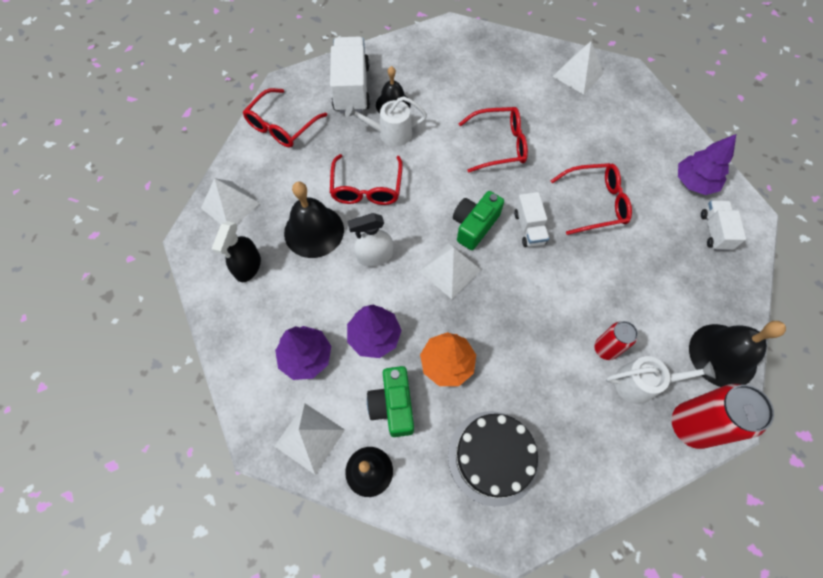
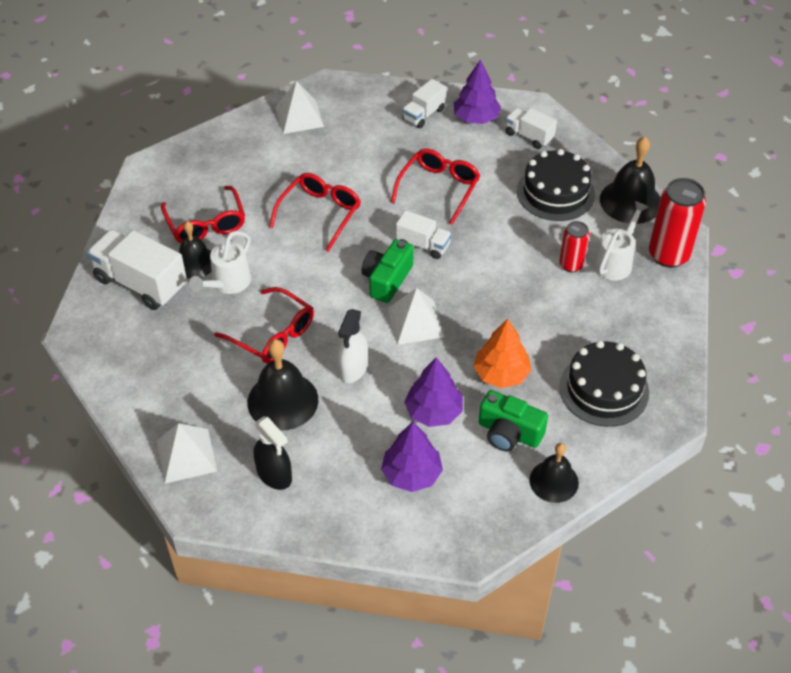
camera: 55 degrees left, 15 degrees down
red glasses [243,88,327,148] -> red glasses moved to [161,186,245,243]
white pyramid [274,403,345,475] -> none
green camera [453,191,504,250] -> green camera turned 45 degrees clockwise [361,239,414,303]
none -> white truck [402,79,447,128]
none -> black cake [517,149,595,221]

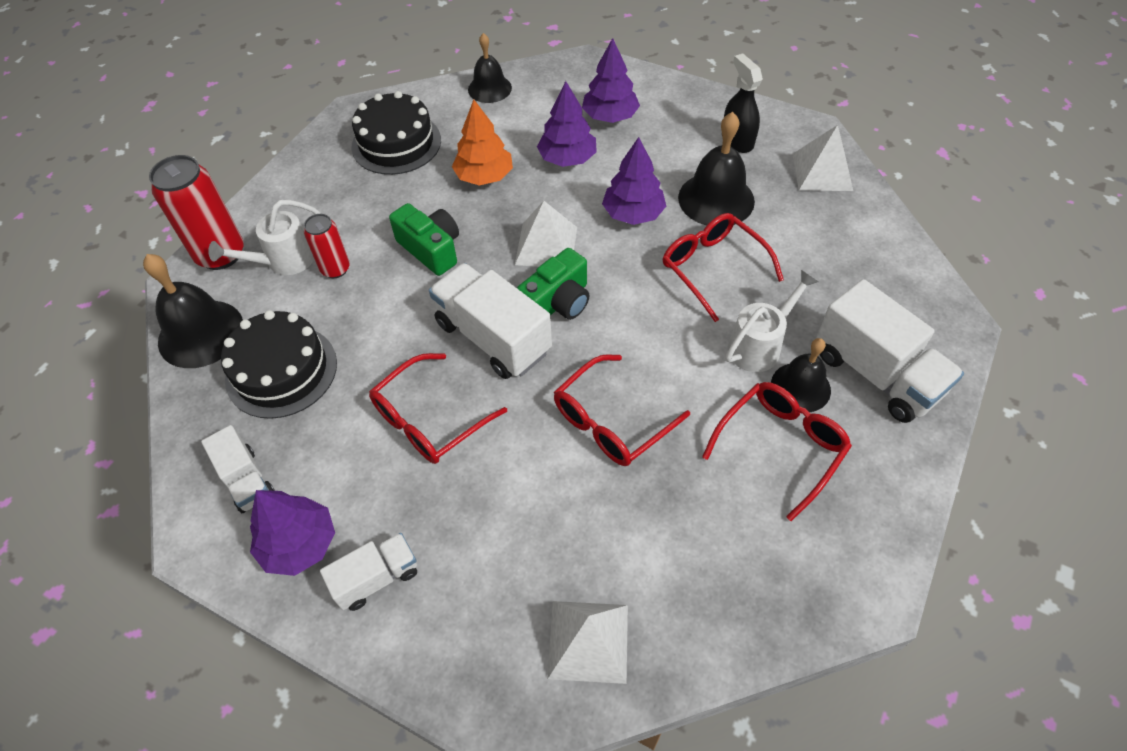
camera: 160 degrees left, 5 degrees up
red glasses [161,186,245,243] -> red glasses turned 45 degrees clockwise [702,382,852,521]
white spray bottle [337,309,368,383] -> purple tree [602,137,666,225]
white truck [396,210,452,259] -> white truck [429,263,552,379], size x1.76
green camera [479,390,548,451] -> green camera moved to [389,203,459,276]

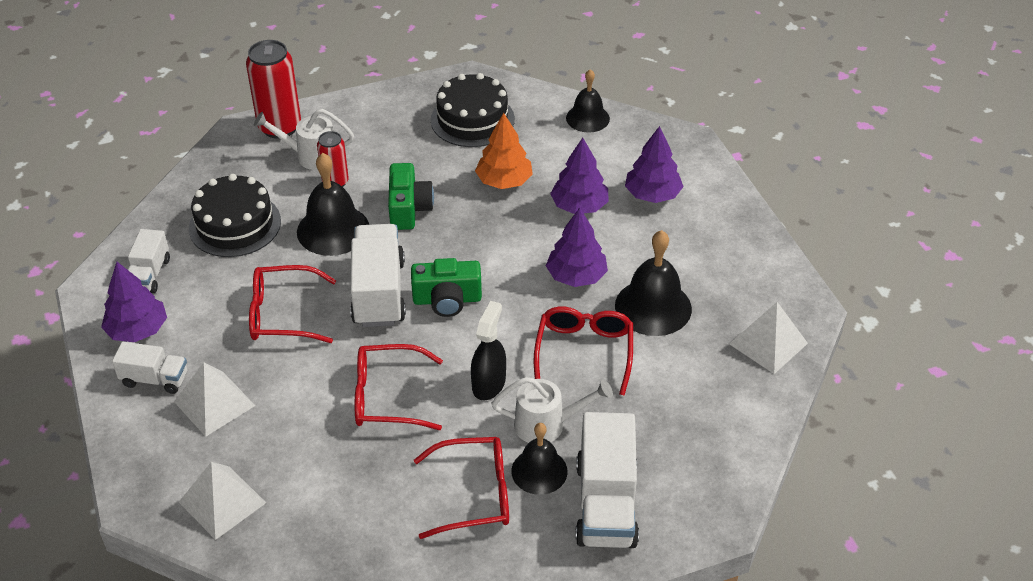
camera: 40 degrees right, 10 degrees down
black bell [143,254,243,368] -> black bell moved to [297,153,369,256]
white pyramid [515,201,577,267] -> white pyramid moved to [174,362,255,437]
black spray bottle [724,54,763,153] -> black spray bottle moved to [471,301,506,400]

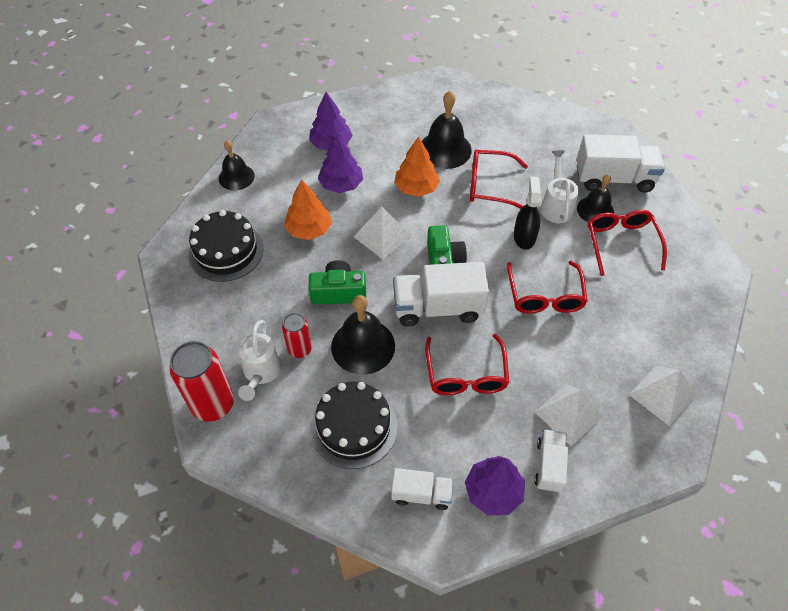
camera: 90 degrees left, 10 degrees up
black spray bottle [471,301,506,400] -> black spray bottle turned 75 degrees clockwise [514,176,541,250]
purple tree [546,208,608,287] -> orange tree [394,137,440,197]
white pyramid [729,302,808,374] -> white pyramid moved to [354,207,411,260]

